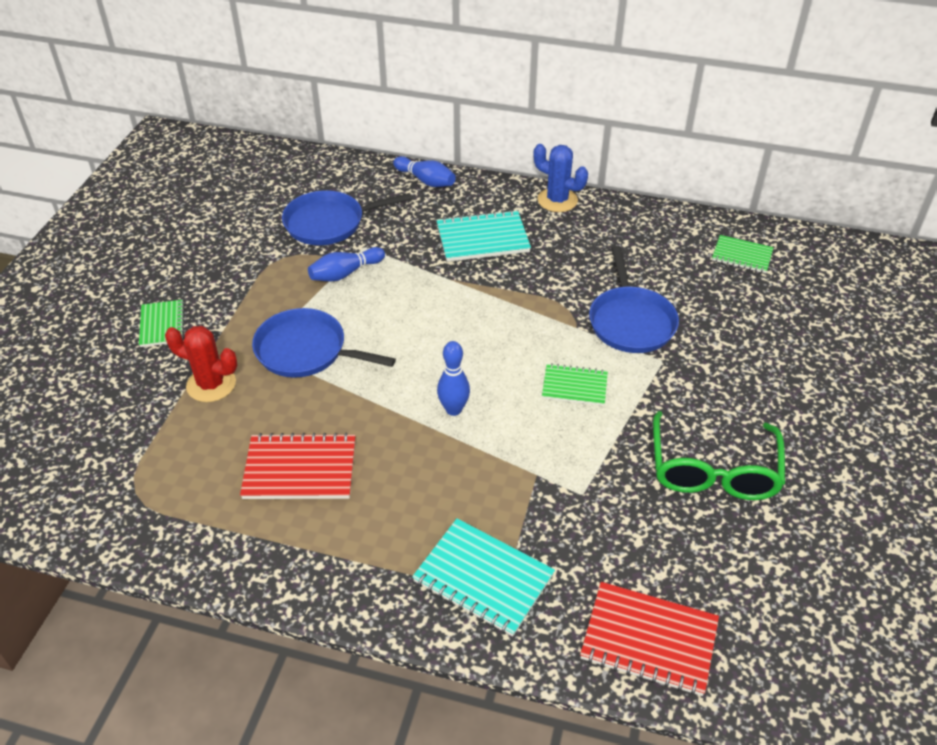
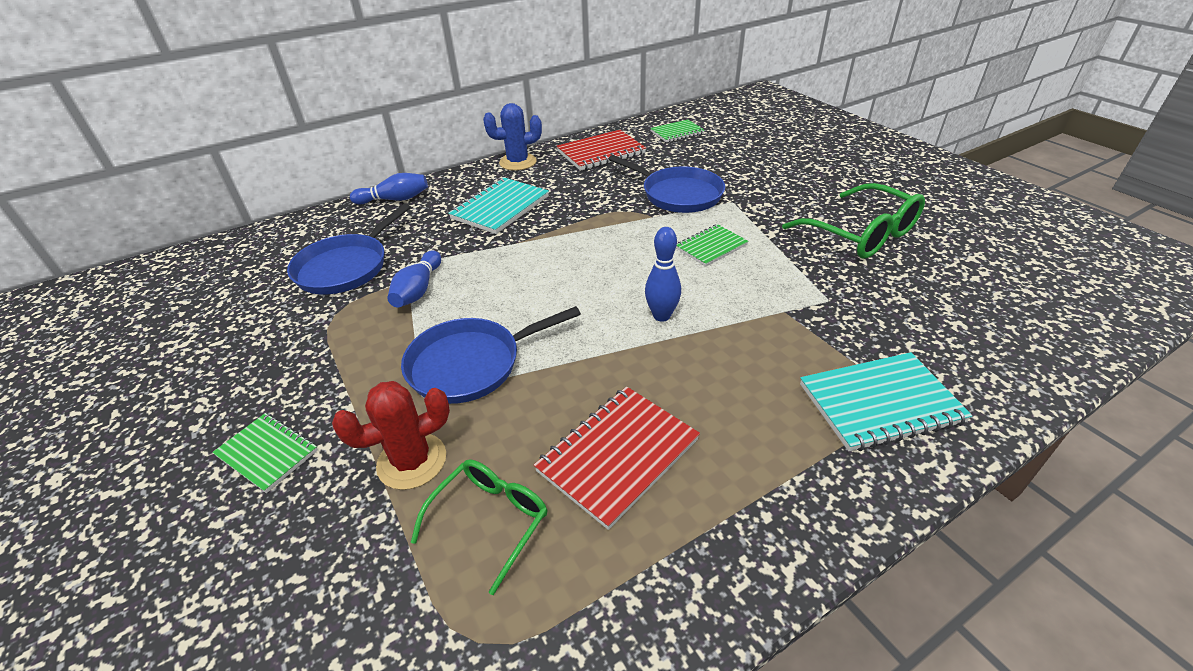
camera: 45 degrees left, 5 degrees down
red notebook [580,582,719,696] -> red notebook moved to [557,130,646,171]
none -> green glasses [411,459,547,595]

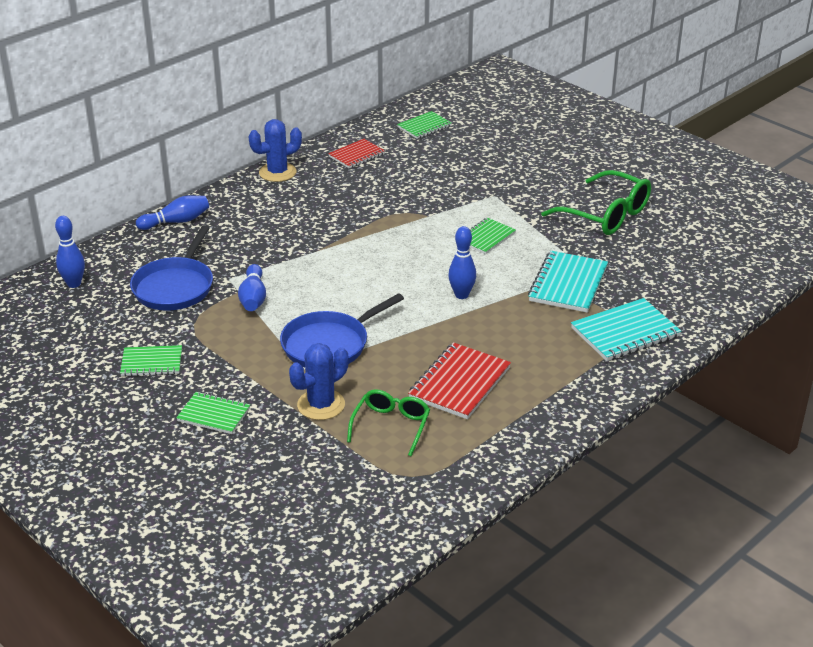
camera: 15 degrees left, 5 degrees down
red cactus [332,381,450,490] -> blue cactus [289,343,349,420]
turquoise notebook [448,177,549,234] -> turquoise notebook moved to [528,251,608,313]
red notebook [557,130,646,171] -> red notebook [328,139,385,169], size x0.63
blue pan [609,155,725,213] -> none
none -> blue bowling pin [55,216,85,288]
none -> green notebook [120,345,182,376]

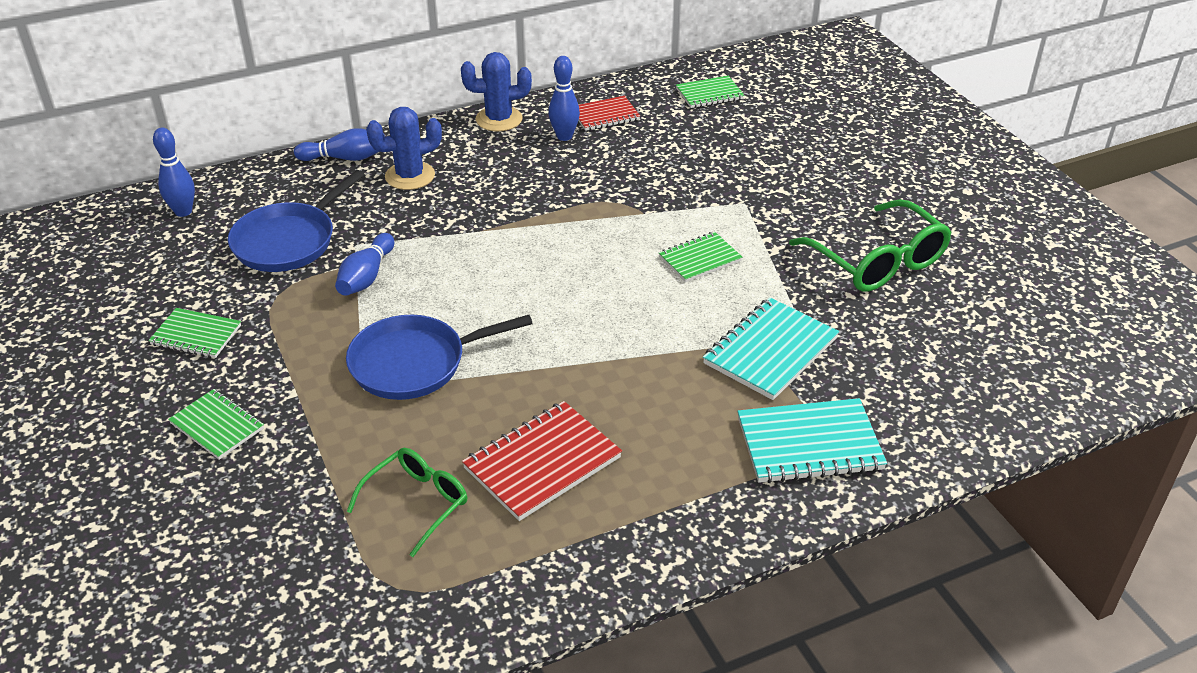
camera: 20 degrees right, 5 degrees up
blue cactus [289,343,349,420] -> blue cactus moved to [366,107,442,190]
blue bowling pin [448,226,476,299] -> blue bowling pin moved to [548,56,580,141]

